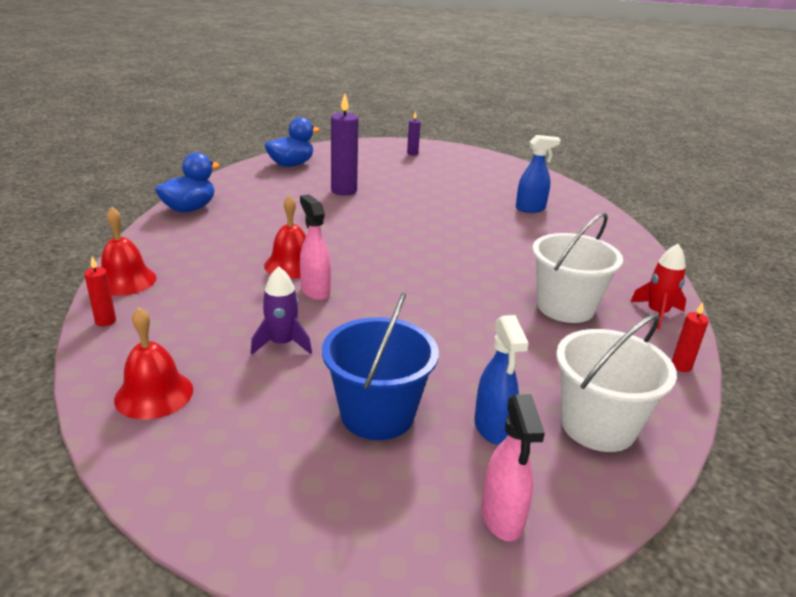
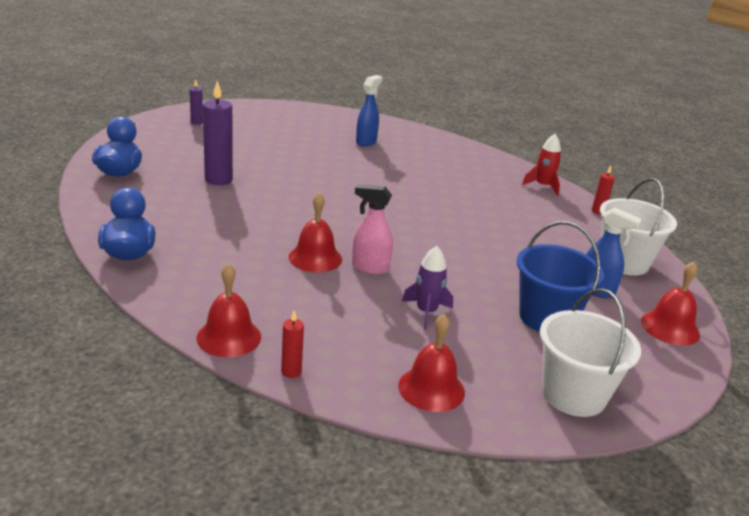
camera: 50 degrees left, 0 degrees up
pink spray bottle [482,394,545,542] -> red bell [641,262,700,346]
white bucket [532,212,623,323] -> white bucket moved to [540,288,641,417]

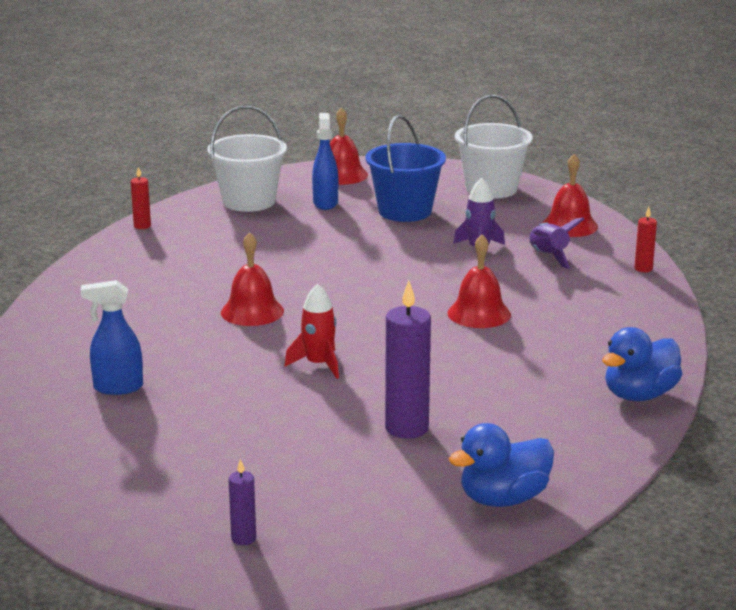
camera: 120 degrees left, 5 degrees down
red bell [197,263,261,357] -> red bell moved to [221,232,284,326]
pink spray bottle [352,184,393,275] -> none
red rocket [522,134,561,196] -> red rocket moved to [285,283,339,379]
none -> purple rocket [529,218,584,269]

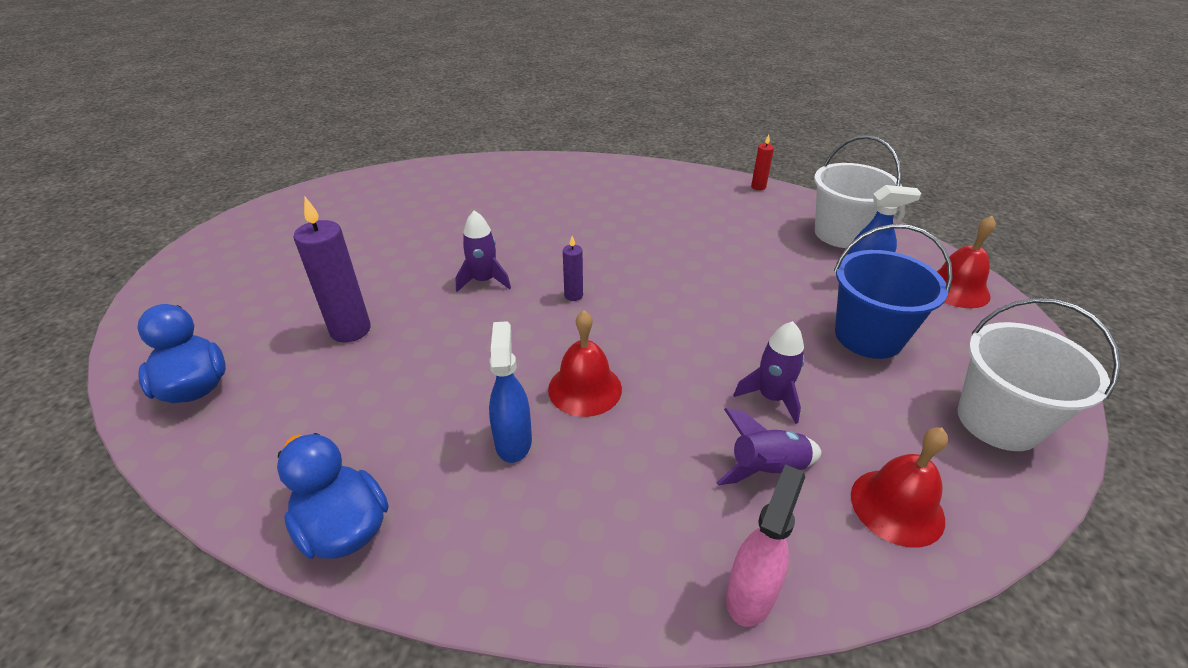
camera: 90 degrees right, 15 degrees up
blue spray bottle [81,280,143,395] -> blue spray bottle moved to [489,321,532,463]
red bell [221,232,284,326] -> none
purple candle [229,458,256,545] -> purple candle moved to [563,236,583,301]
red rocket [285,283,339,379] -> purple rocket [456,210,511,292]
red candle [634,207,657,272] -> pink spray bottle [726,464,805,627]

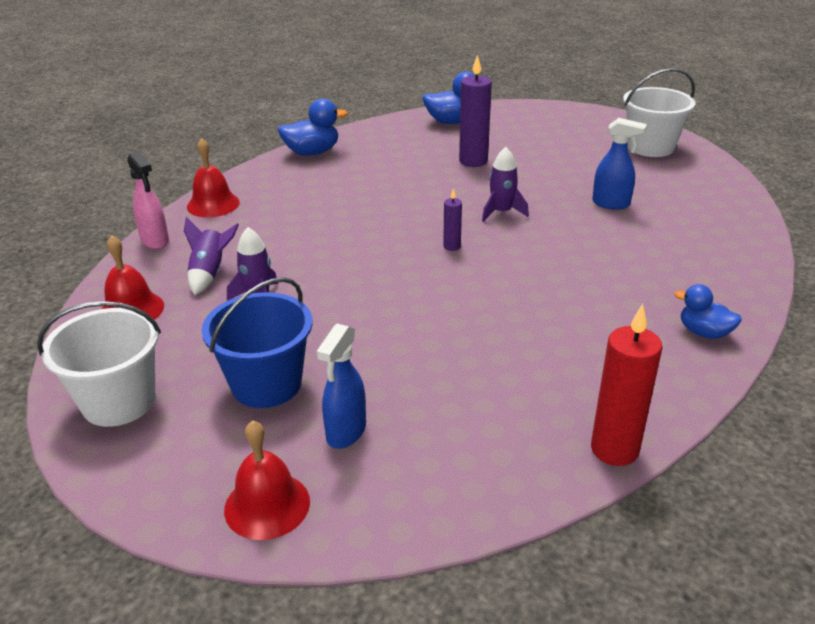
camera: 115 degrees right, 5 degrees down
blue spray bottle [489,321,532,463] -> blue spray bottle moved to [592,118,647,210]
red bell [548,310,622,417] -> red bell moved to [187,138,240,217]
red candle [751,134,774,190] -> red candle [591,304,662,466], size x1.97
white bucket [814,135,902,248] -> white bucket moved to [623,68,696,157]
none -> blue duck [674,284,742,339]

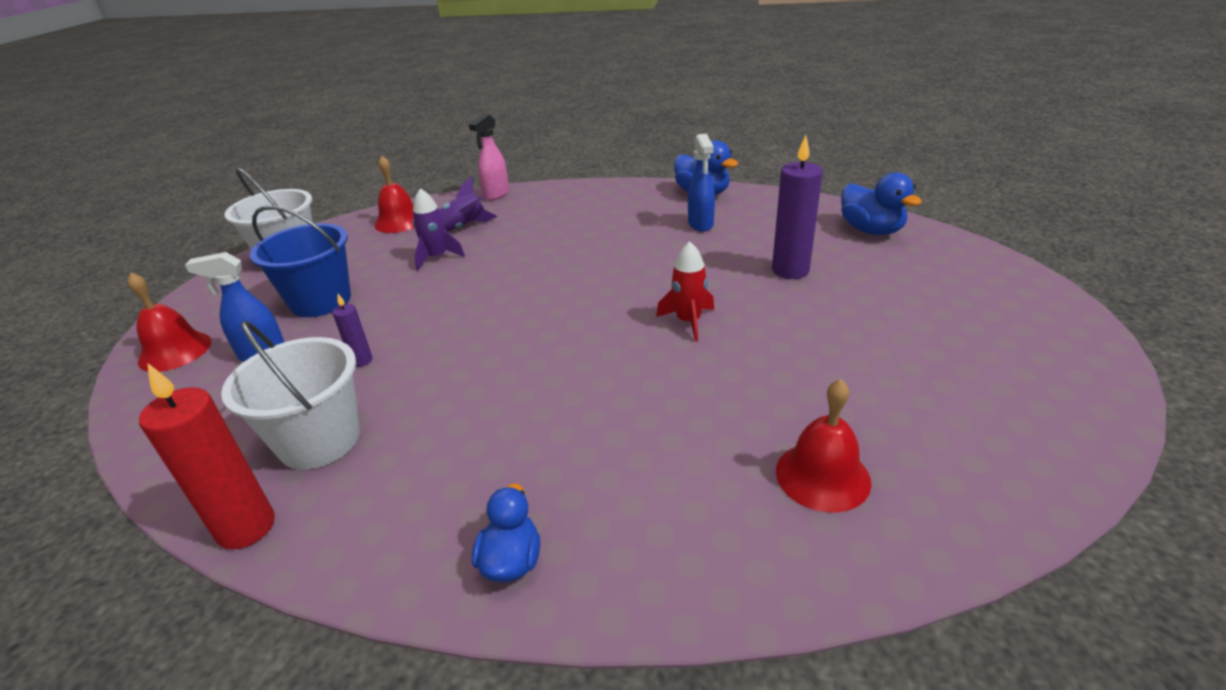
camera: 65 degrees right, 0 degrees up
red bell [187,138,240,217] -> red bell moved to [776,379,871,513]
purple candle [443,189,462,251] -> purple candle moved to [332,294,373,367]
purple rocket [482,147,529,222] -> red rocket [656,241,714,342]
blue spray bottle [592,118,647,210] -> blue spray bottle moved to [688,134,715,232]
white bucket [623,68,696,157] -> white bucket moved to [221,321,360,469]

